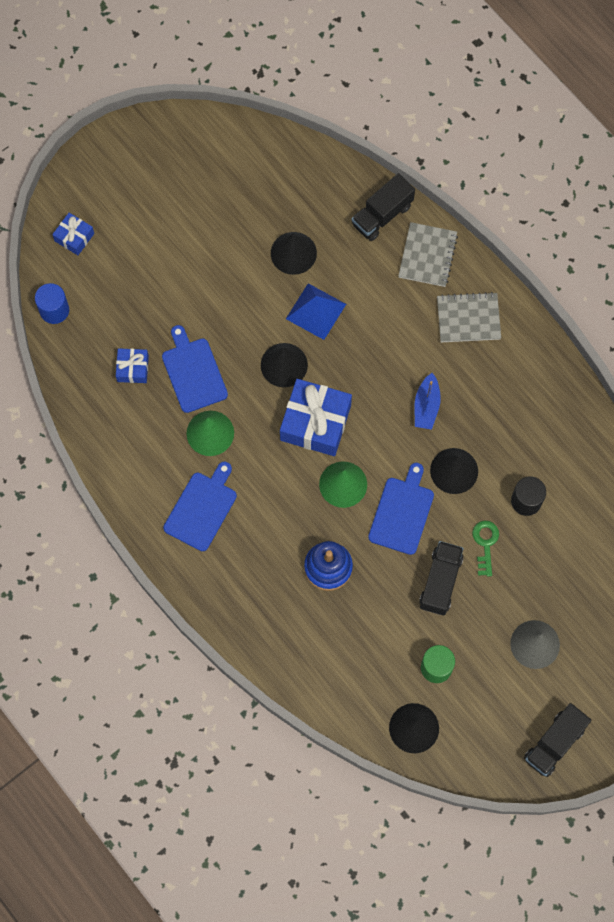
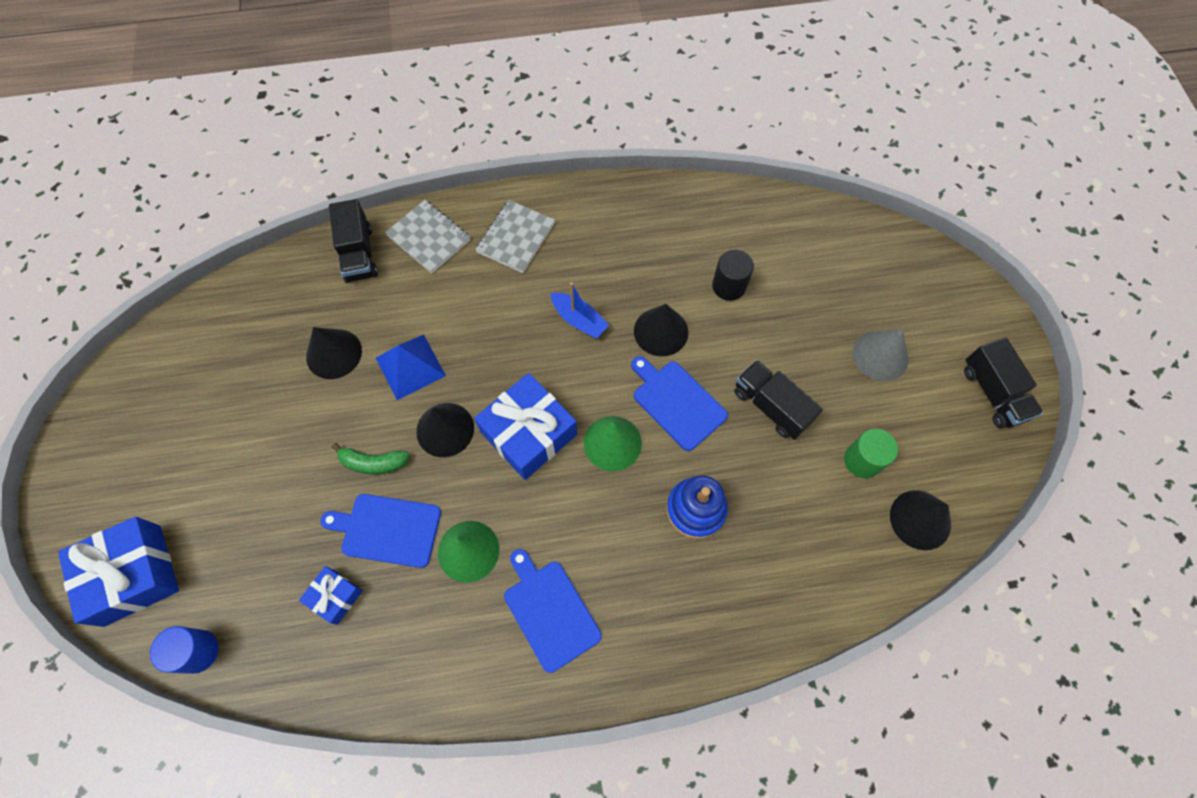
camera: 60 degrees left, 5 degrees down
blue gift [52,213,94,255] -> blue gift [58,517,179,627], size x1.92
green key [472,521,499,577] -> none
none -> green banana [332,443,410,474]

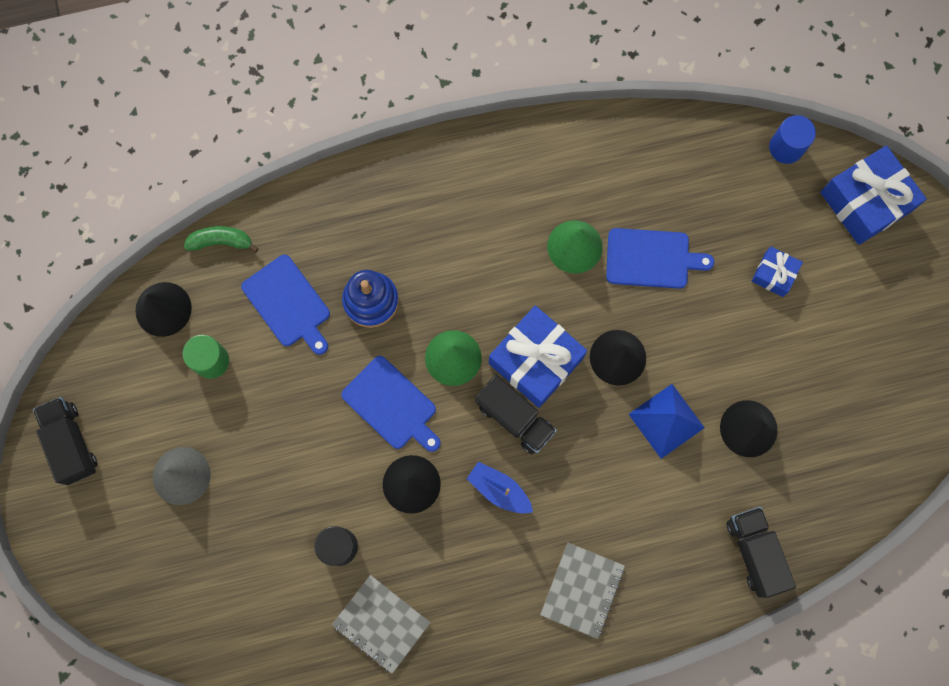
camera: 175 degrees right, 10 degrees up
blue gift [299,566,363,625] -> blue gift moved to [752,247,803,297]
green banana [332,443,410,474] -> green banana moved to [184,226,259,253]
grey notebook [385,200,470,273] -> grey notebook moved to [332,575,430,674]
blue cutting board [504,549,602,673] -> blue cutting board moved to [241,255,330,355]
black truck [734,360,823,440] -> black truck moved to [475,375,557,454]

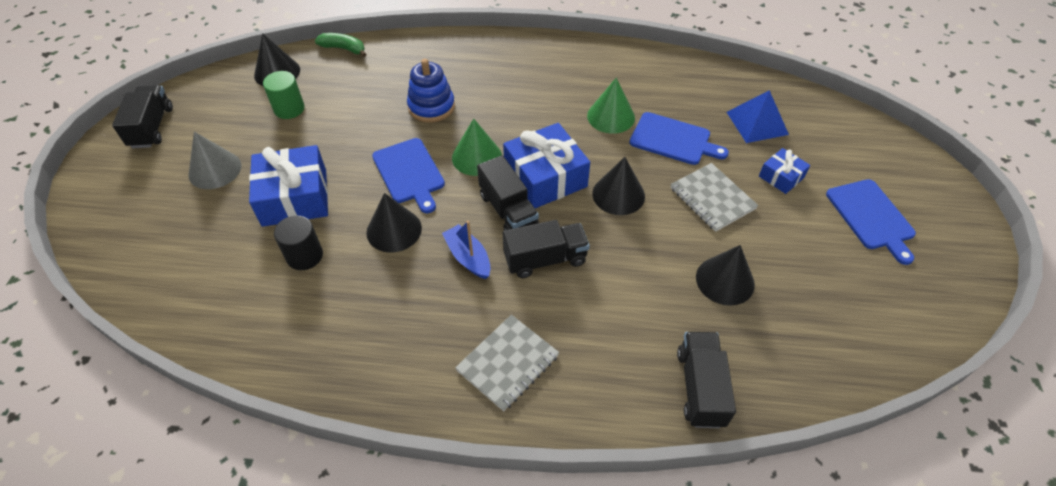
camera: 20 degrees right, 25 degrees down
blue cutting board [241,255,330,355] -> blue cutting board moved to [826,179,916,265]
grey notebook [332,575,430,674] -> grey notebook moved to [670,163,759,232]
blue pyramid [629,384,705,459] -> blue pyramid moved to [727,90,789,143]
blue cylinder [769,115,816,164] -> none
blue gift [820,145,927,245] -> blue gift moved to [249,145,328,227]
none -> black truck [503,220,590,278]

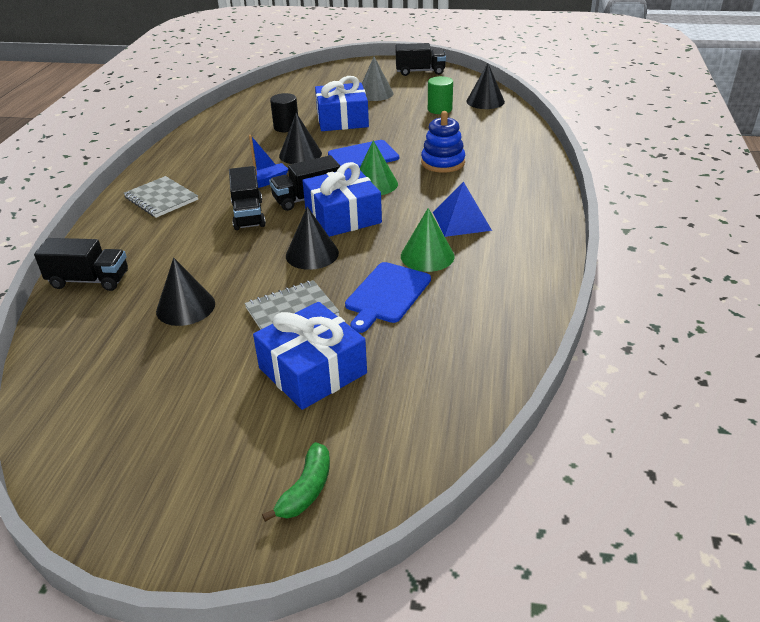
camera: 95 degrees right, 15 degrees down
green banana [315,33,366,57] -> green banana moved to [262,442,330,522]
blue pyramid [727,90,789,143] -> blue pyramid moved to [433,182,492,237]
blue gift [759,148,810,194] -> blue gift [253,302,367,410], size x1.92
blue cutting board [826,179,916,265] -> none

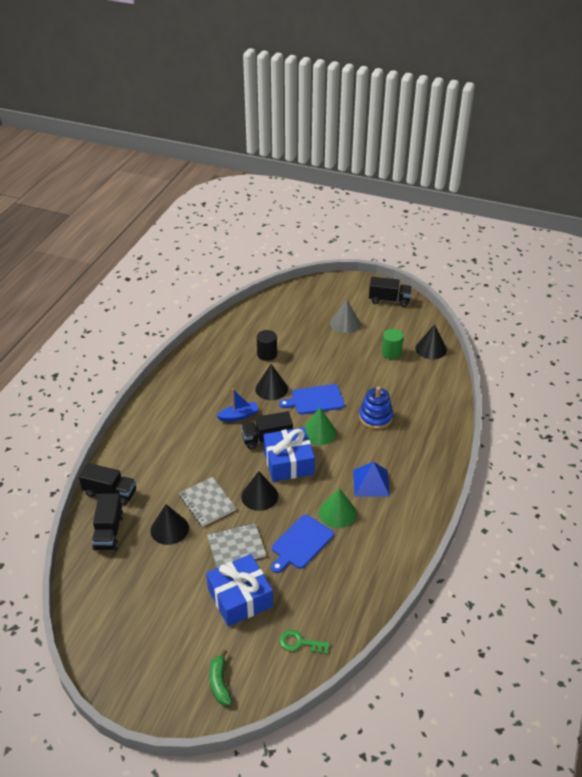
camera: 10 degrees right, 5 degrees up
grey notebook [124,176,198,218] -> grey notebook moved to [179,477,236,527]
black truck [229,166,266,230] -> black truck moved to [92,494,124,550]
green banana [262,442,330,522] -> green banana turned 135 degrees clockwise [209,650,232,705]
blue gift [315,76,369,131] -> none
none -> green key [280,630,330,654]

